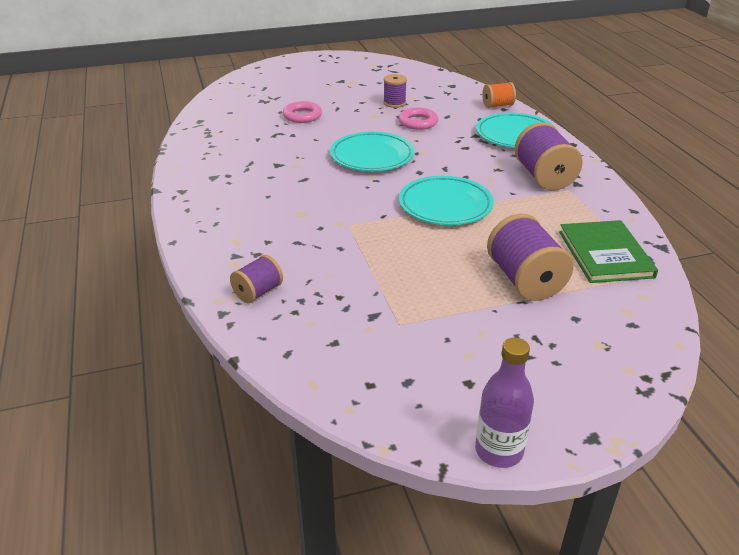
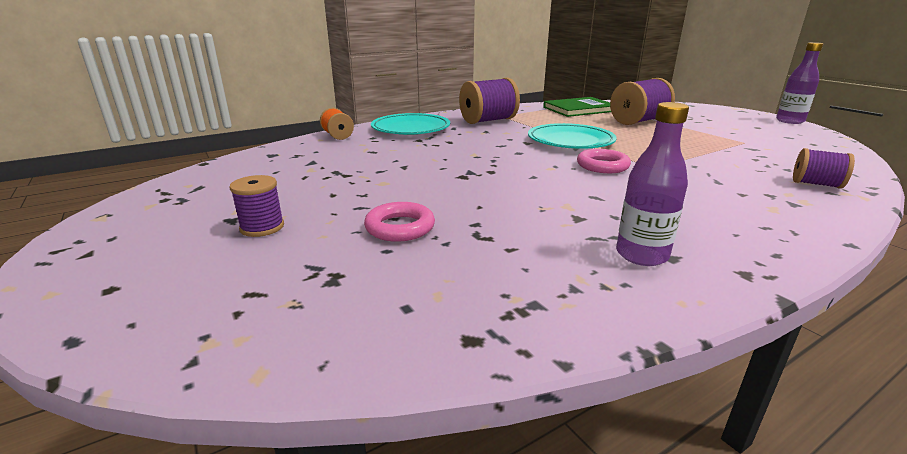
camera: 105 degrees left, 10 degrees down
turquoise plate [330,132,414,171] -> none
purple spool [383,74,407,108] -> purple spool moved to [229,175,284,237]
pink ring [398,108,438,130] -> pink ring moved to [577,149,631,173]
none -> purple bottle [616,102,689,266]

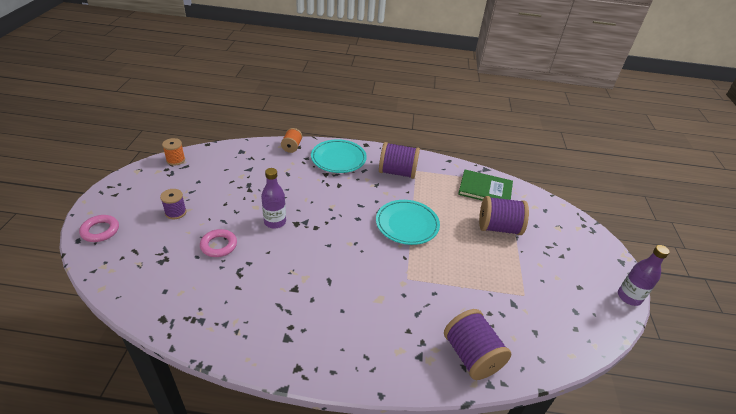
camera: 35 degrees right, 15 degrees up
pink ring [577,149,631,173] -> pink ring moved to [79,215,119,242]
purple bottle [616,102,689,266] -> purple bottle moved to [261,168,286,228]
purple spool [793,148,855,189] -> purple spool [444,309,511,380], size x1.75
none -> orange spool [162,138,185,166]

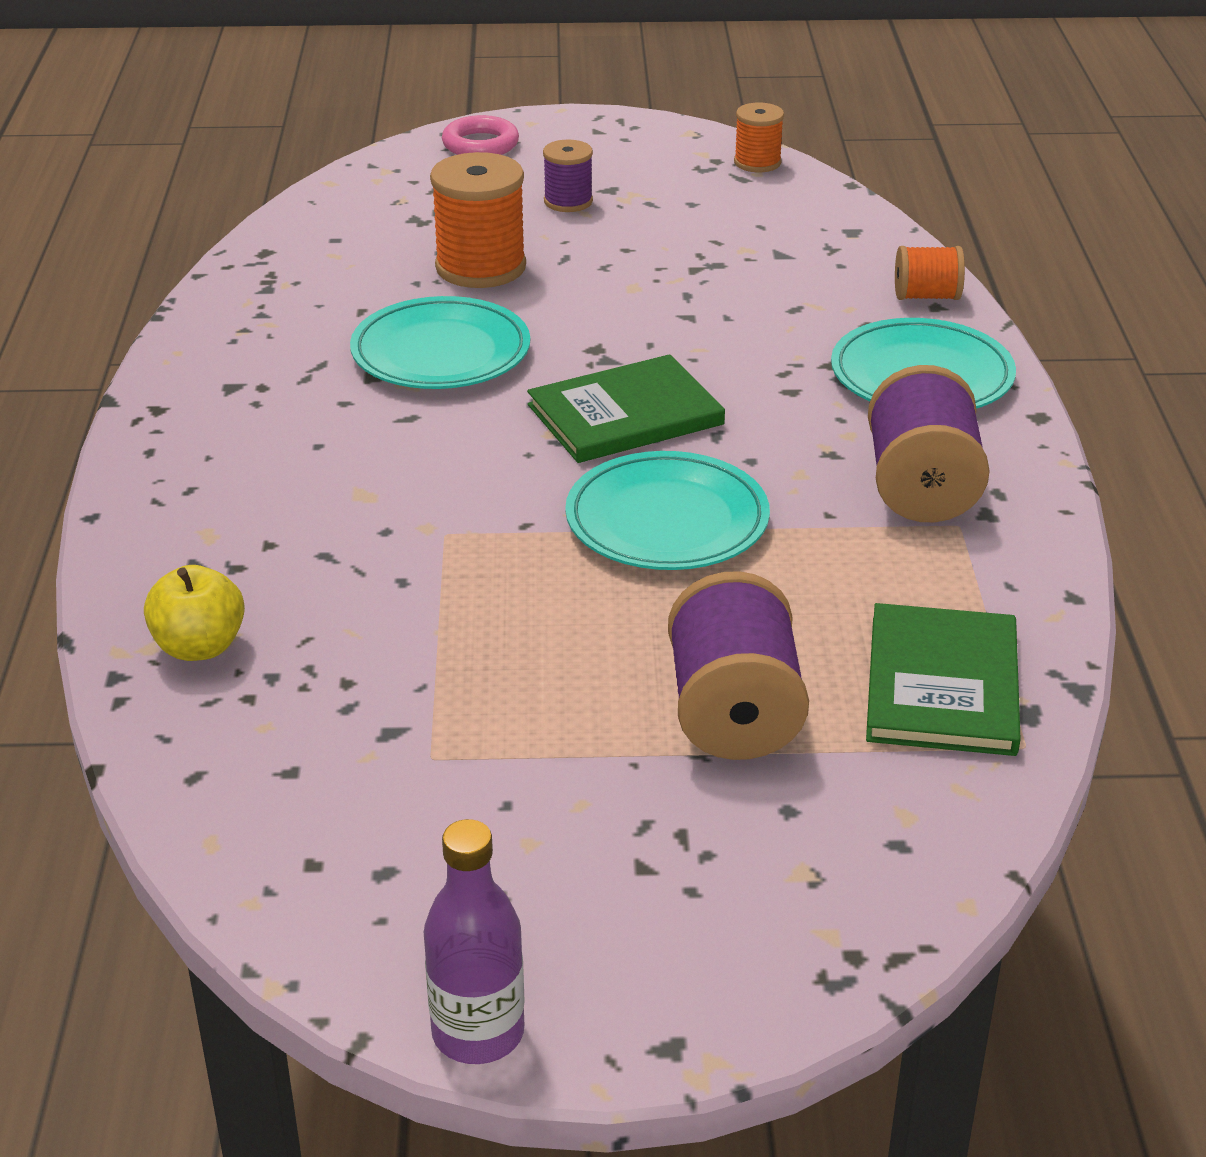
camera: 85 degrees right, 5 degrees down
pink ring [200,229,237,257] -> orange spool [430,152,526,288]
purple bottle [261,168,286,228] -> none
purple spool [444,309,511,380] -> yellow apple [144,565,245,661]
none -> turquoise plate [350,296,530,389]
none -> green book [527,354,725,463]

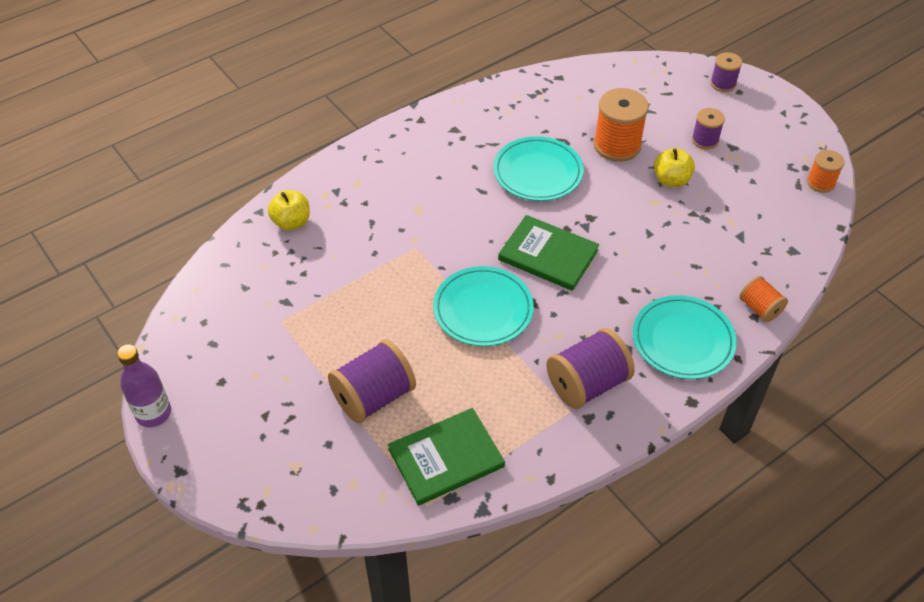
camera: 55 degrees right, 15 degrees up
pink ring [442,115,519,155] -> purple spool [710,52,742,92]
none -> yellow apple [654,148,695,187]

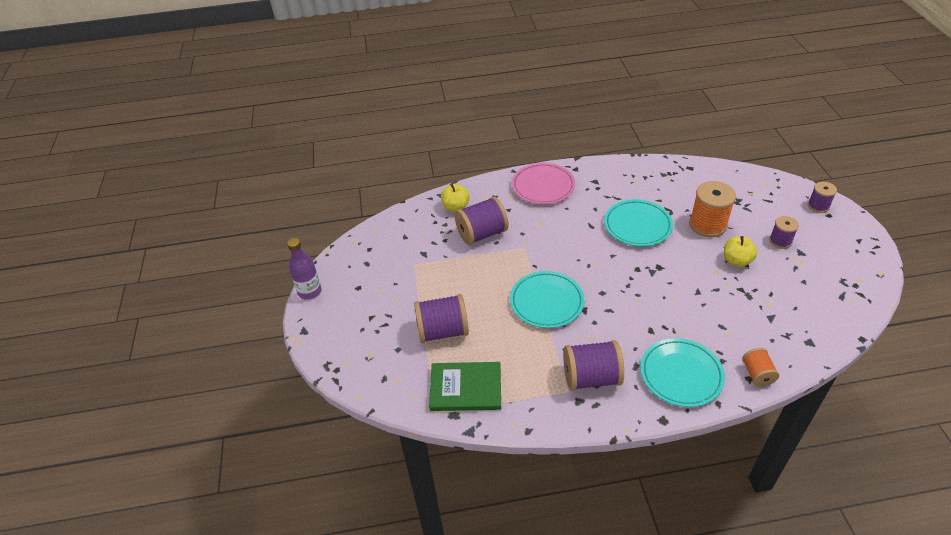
camera: 30 degrees right, 5 degrees down
green book [498,215,599,291] -> none
orange spool [807,150,844,193] -> none
none -> purple spool [455,197,509,245]
none -> pink plate [512,163,575,204]

